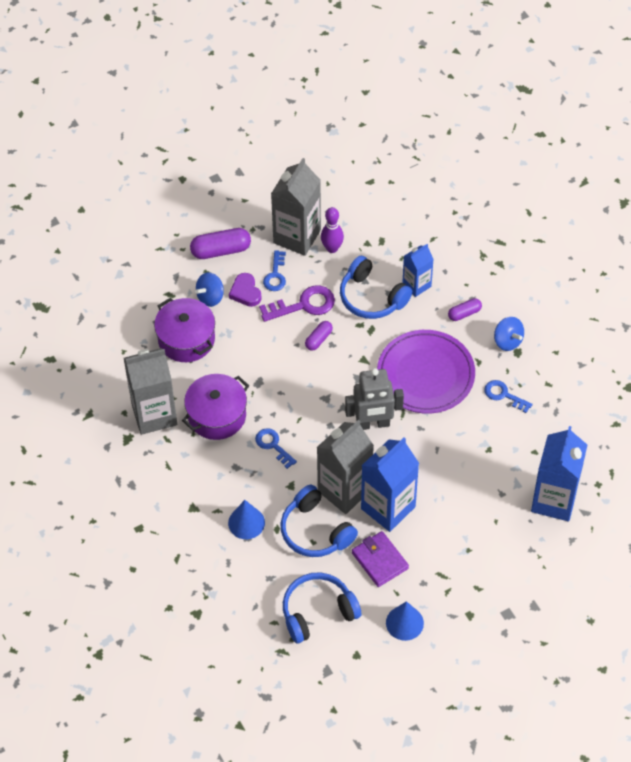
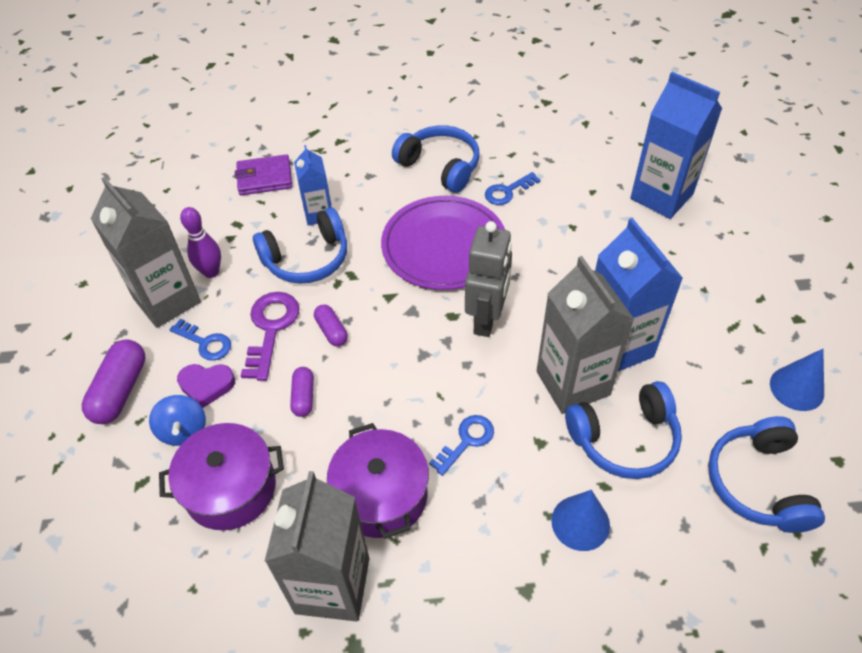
camera: 65 degrees left, 5 degrees down
blue key [255,428,297,469] -> blue key turned 150 degrees clockwise [429,415,494,476]
purple wallet [352,531,409,587] -> purple wallet moved to [235,154,292,195]
purple capsule [448,298,482,321] -> purple capsule moved to [290,367,314,417]
blue spinning top [494,317,524,351] -> blue headphones [392,125,479,193]

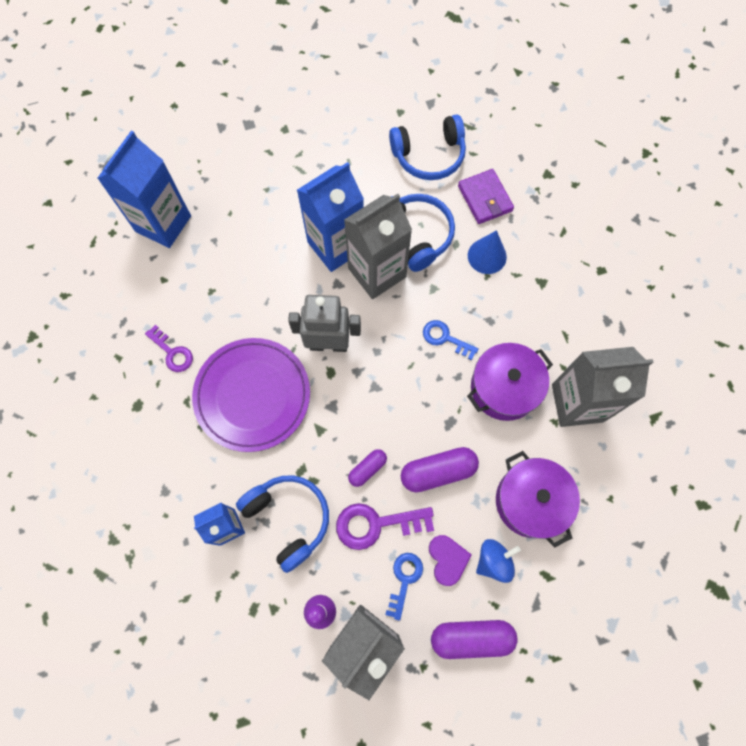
camera: 105 degrees left, 20 degrees up
purple wallet [235,154,292,195] -> purple wallet moved to [458,169,514,224]
purple capsule [290,367,314,417] -> purple capsule [401,447,479,492], size x1.72
blue headphones [392,125,479,193] -> none
blue key [485,172,541,205] -> purple key [145,325,193,372]
blue cone [770,349,824,411] -> none

